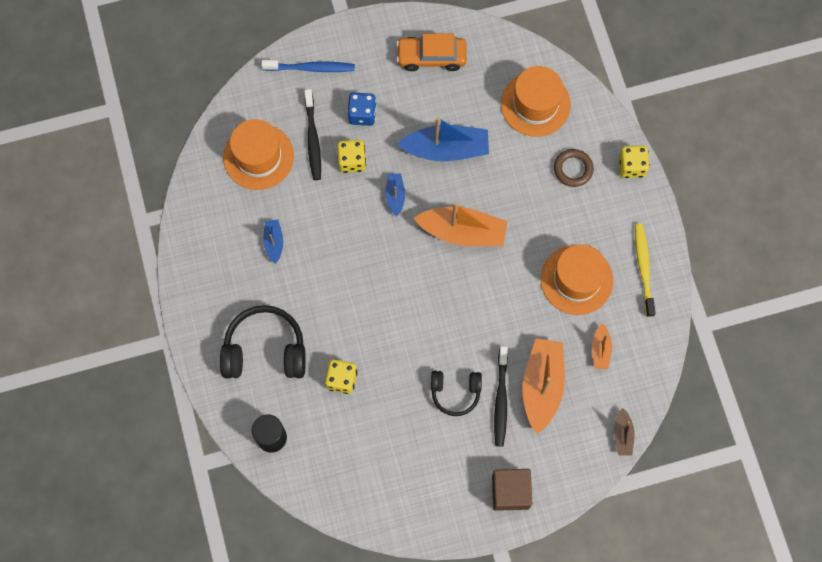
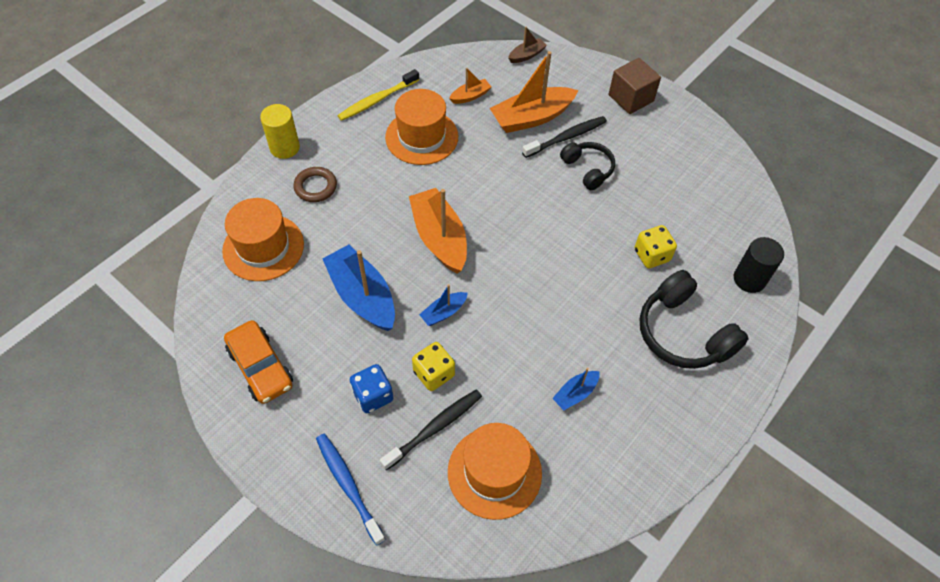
camera: 125 degrees left, 15 degrees down
yellow dice [618,145,650,178] -> yellow cylinder [260,104,300,159]

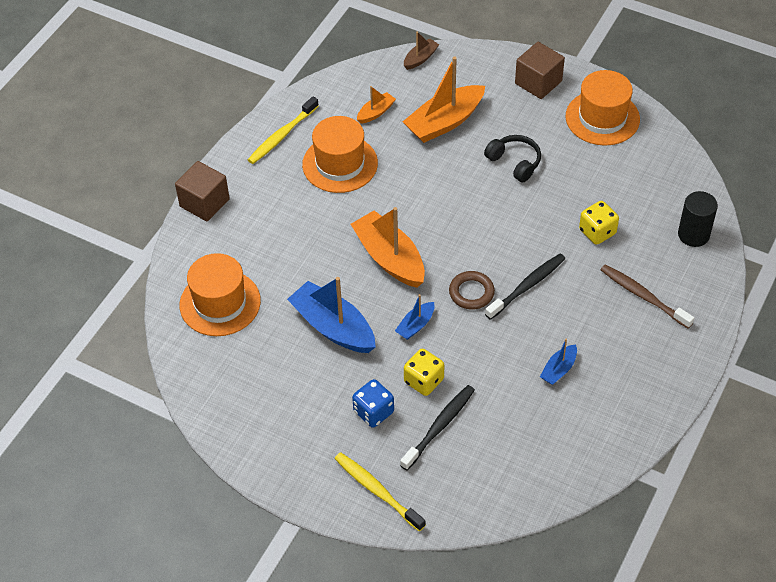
camera: 10 degrees left, 5 degrees down
orange car [224,320,293,404] -> none
yellow cylinder [260,104,300,159] -> brown cube [175,161,230,222]
brown ring [293,167,337,202] -> brown ring moved to [449,271,495,310]
blue toothbrush [316,434,386,545] -> yellow toothbrush [334,452,425,532]
orange hat [448,423,542,520] -> orange hat moved to [566,70,640,146]
black toothbrush [522,116,607,158] -> black toothbrush moved to [485,254,565,320]
black headphones [640,270,748,369] -> brown toothbrush [600,264,694,329]

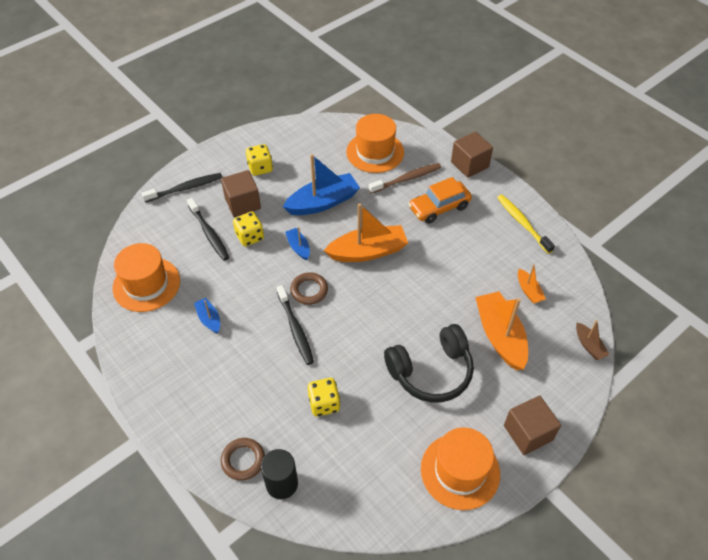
camera: 110 degrees right, 0 degrees up
orange hat [302,116,378,193] -> orange hat moved to [112,243,180,312]
yellow toothbrush [334,452,425,532] -> black toothbrush [141,173,223,202]
blue dice [352,379,394,427] -> brown cube [221,170,261,217]
black headphones [484,135,541,182] -> black headphones [384,324,474,402], size x1.65
brown toothbrush [600,264,694,329] -> brown toothbrush moved to [369,163,441,194]
none -> brown ring [221,438,265,481]
none -> yellow dice [246,144,273,176]
none -> orange car [409,177,472,224]

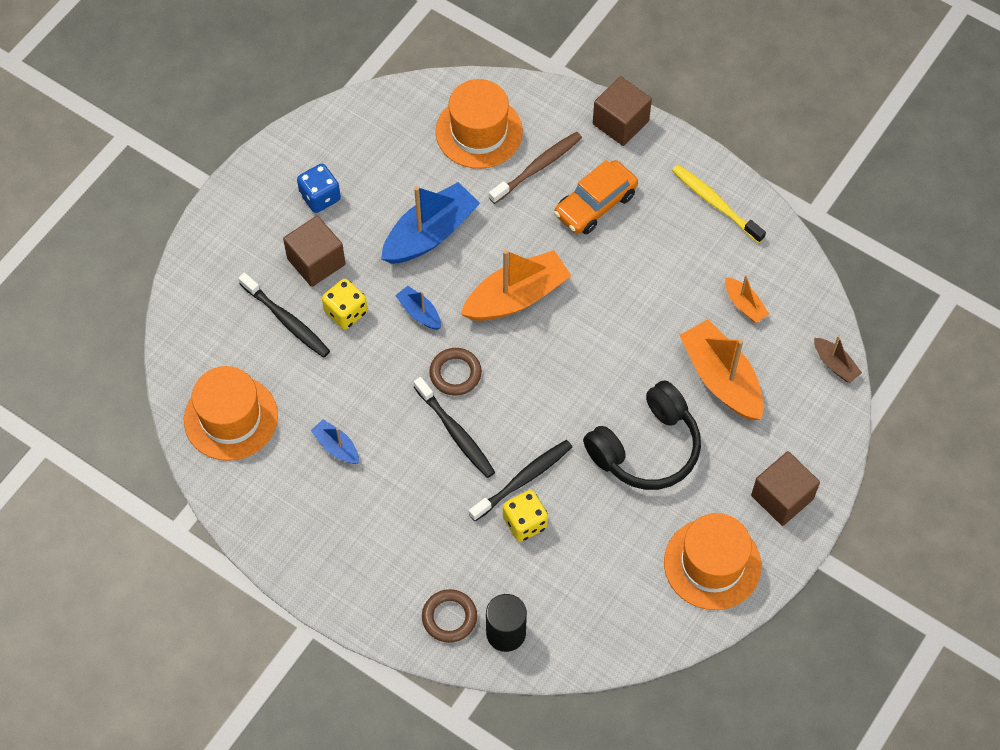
camera: 15 degrees left, 10 degrees up
black toothbrush [141,173,223,202] -> black toothbrush moved to [469,440,572,521]
yellow dice [246,144,273,176] -> blue dice [297,164,341,213]

